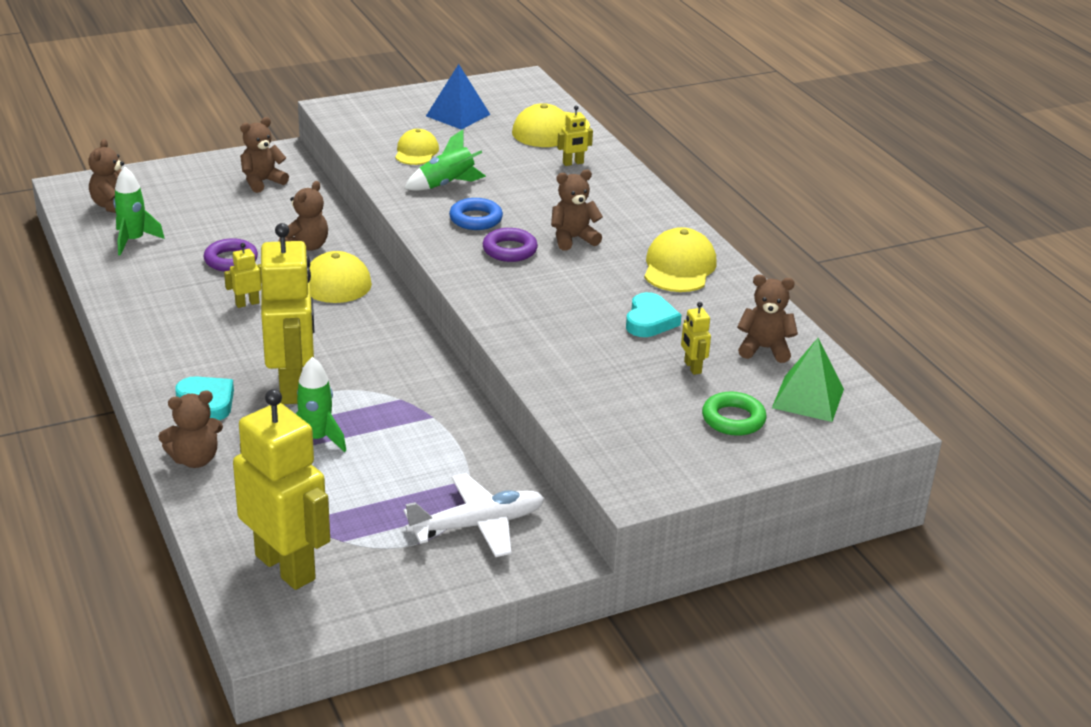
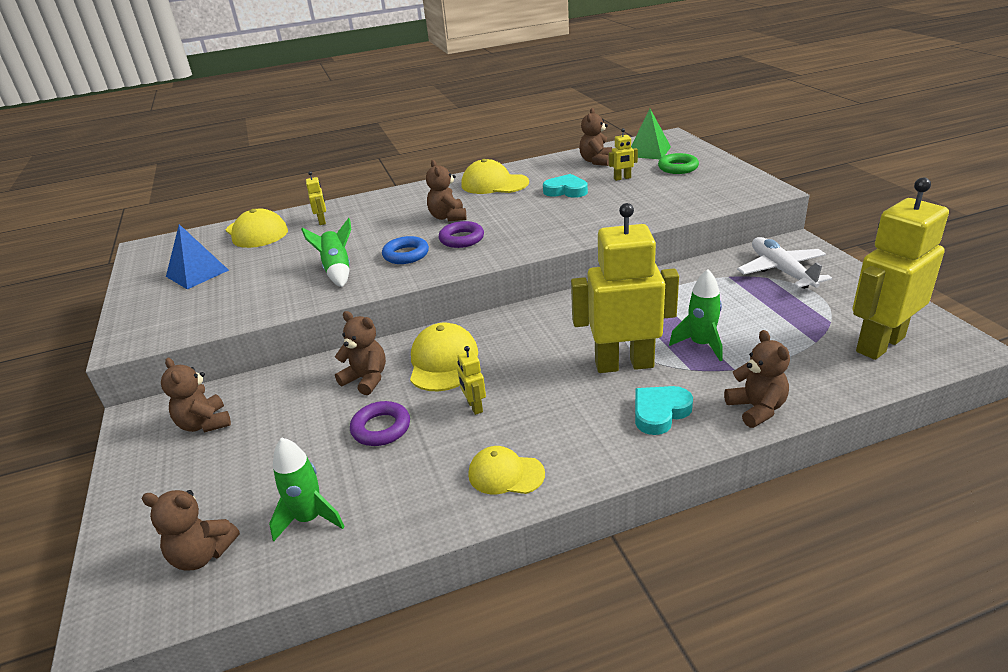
camera: 80 degrees left, 0 degrees up
yellow cap [395,129,439,165] -> yellow cap moved to [468,446,545,494]

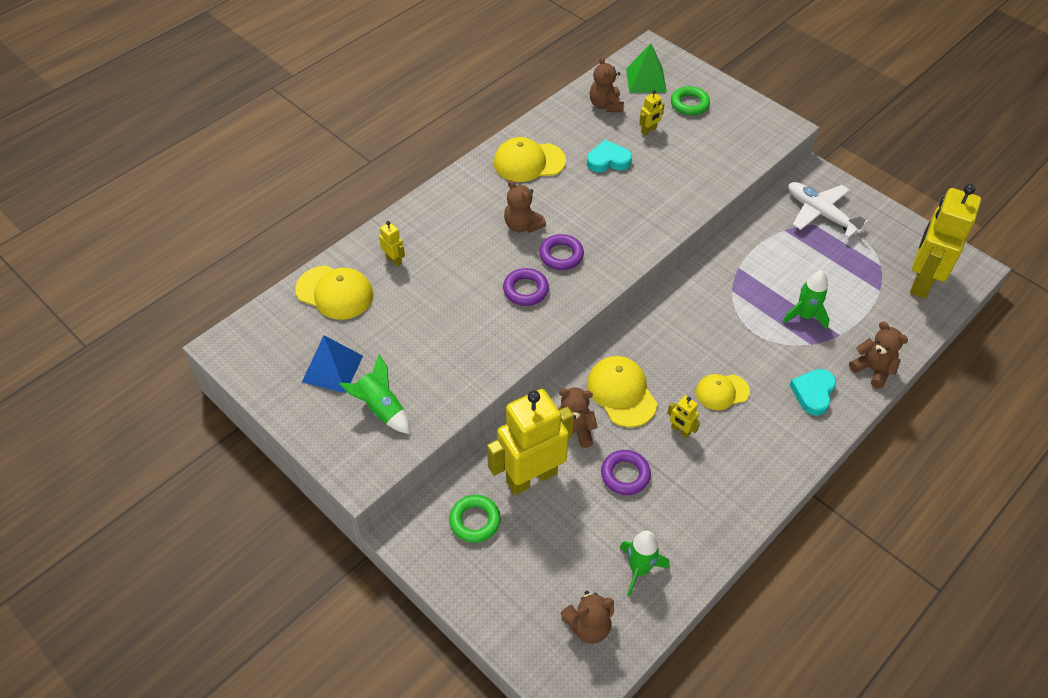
camera: 30 degrees left, 20 degrees up
brown teddy bear [161,358,231,433] -> green ring [449,495,501,543]
green rocket [301,218,351,287] -> green rocket moved to [339,354,410,434]
blue ring [382,236,429,264] -> purple ring [503,268,549,306]
yellow cap [468,446,545,494] -> yellow cap moved to [696,374,750,410]
yellow robot [571,203,679,373] -> yellow robot moved to [487,389,574,495]

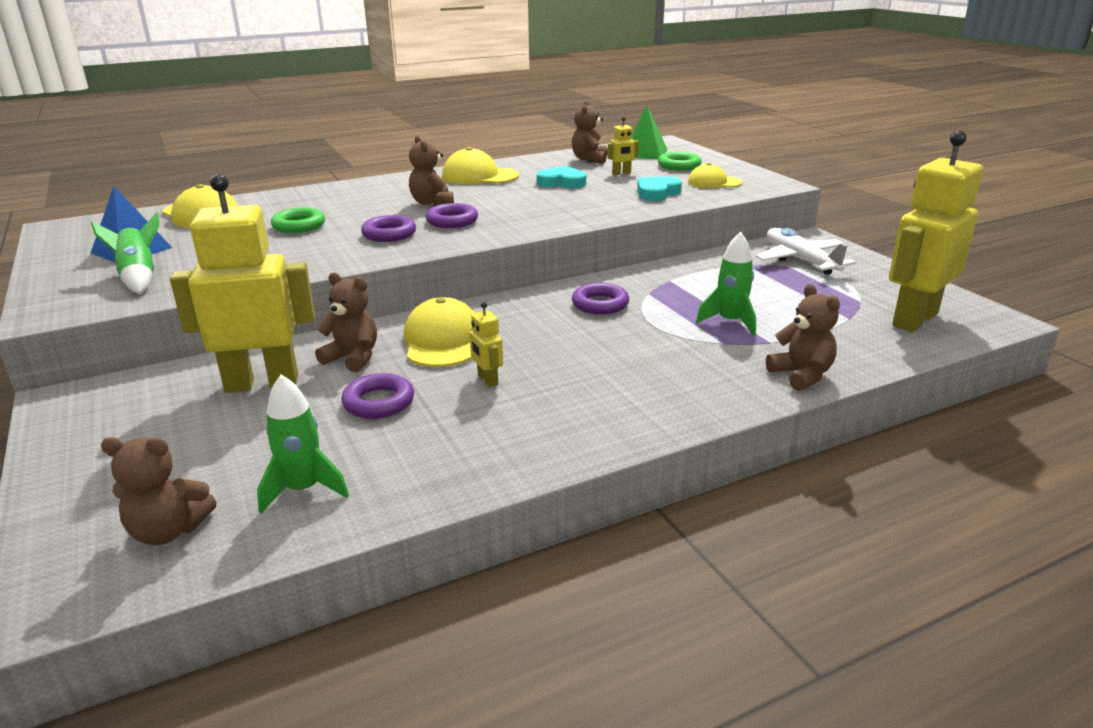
camera: 20 degrees right, 25 degrees down
yellow robot [379,221,405,267] -> none
green ring [449,495,501,543] -> green ring moved to [271,207,325,233]
yellow cap [696,374,750,410] -> yellow cap moved to [688,163,742,188]
turquoise heart [790,369,836,416] -> turquoise heart moved to [637,176,682,201]
none -> purple ring [572,283,629,315]

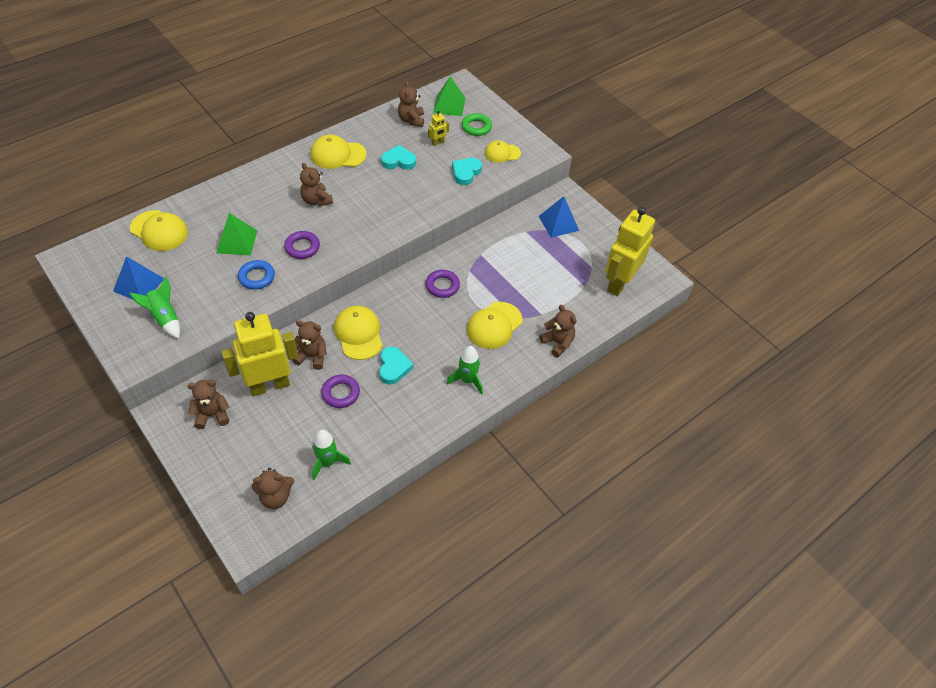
camera: 15 degrees left, 25 degrees up
green ring [271,207,325,233] -> green pyramid [217,213,257,255]
purple ring [426,203,478,228] -> none
yellow robot [469,302,503,387] -> turquoise heart [379,347,413,385]
green rocket [696,231,756,336] -> green rocket moved to [447,346,483,395]
white plane [756,228,856,275] -> blue pyramid [539,196,579,238]
none -> brown teddy bear [188,380,229,429]
none -> blue ring [238,260,275,290]
none -> yellow cap [467,302,522,349]

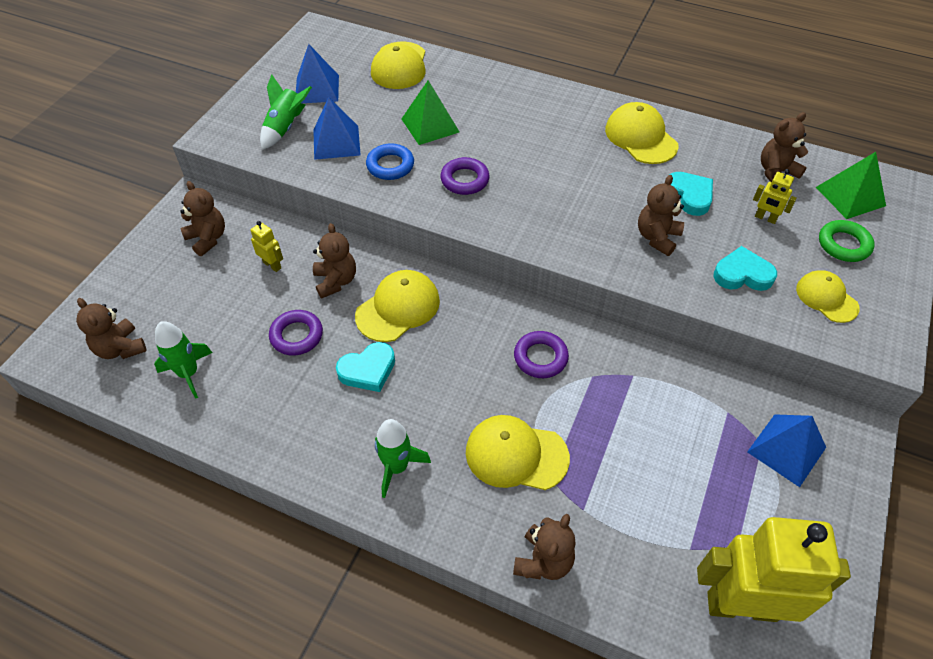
camera: 65 degrees right, 0 degrees up
yellow robot [222,312,298,396] -> yellow robot [251,221,283,272], size x0.41
brown teddy bear [300,163,333,206] -> brown teddy bear moved to [638,175,684,256]
none -> blue pyramid [313,97,361,160]

